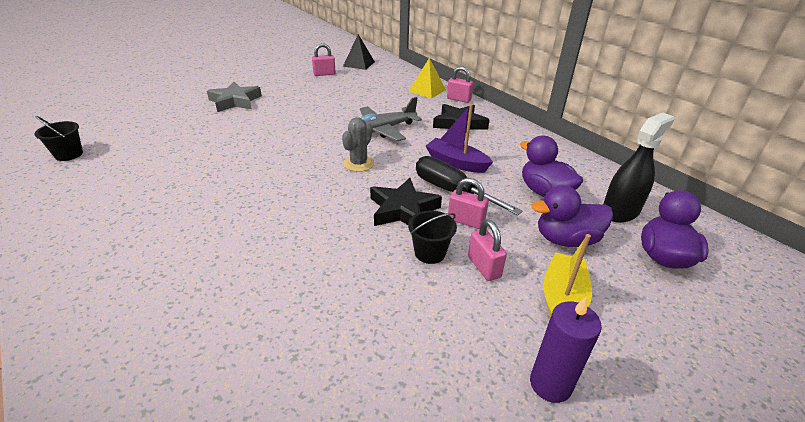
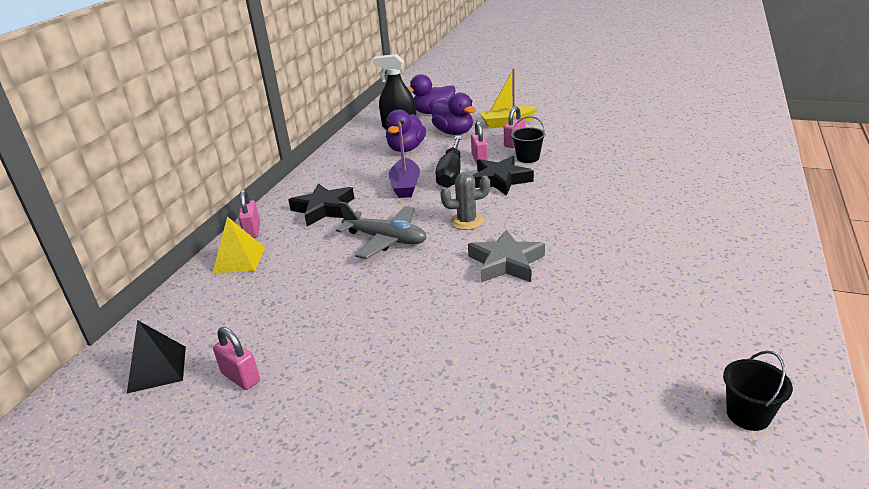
camera: 120 degrees left, 5 degrees down
grey star [207,82,262,112] -> grey star moved to [468,229,545,282]
purple candle [530,297,602,403] -> none

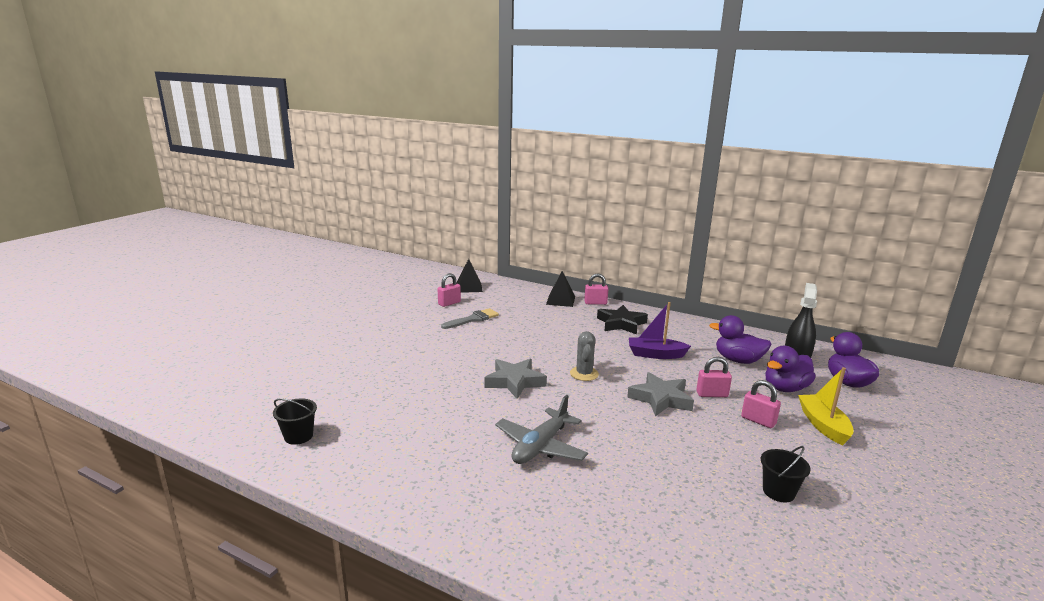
camera: 95 degrees right, 10 degrees down
yellow pyramid [213,217,265,273] -> black pyramid [546,271,575,307]
grey plane [336,202,427,259] -> grey plane moved to [495,395,588,464]
black screwdriver [435,136,462,188] -> none
black star [473,156,534,196] -> grey star [627,372,694,416]
black bucket [511,116,546,163] -> black bucket moved to [761,446,811,502]
none -> grey brush [441,308,499,329]

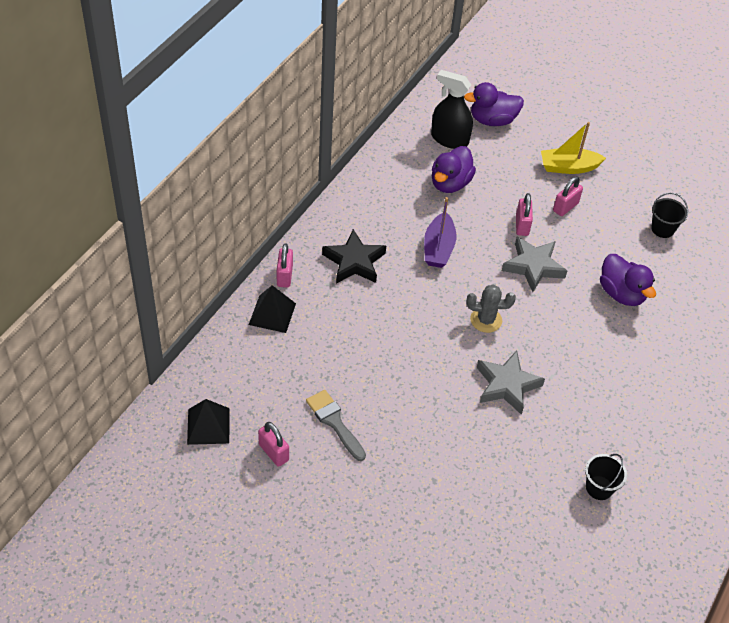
camera: 90 degrees left, 30 degrees up
black bucket [273,398,317,445] -> black bucket moved to [585,454,627,500]
grey plane [495,395,588,464] -> none
purple duck [766,346,816,392] -> purple duck moved to [600,254,656,306]

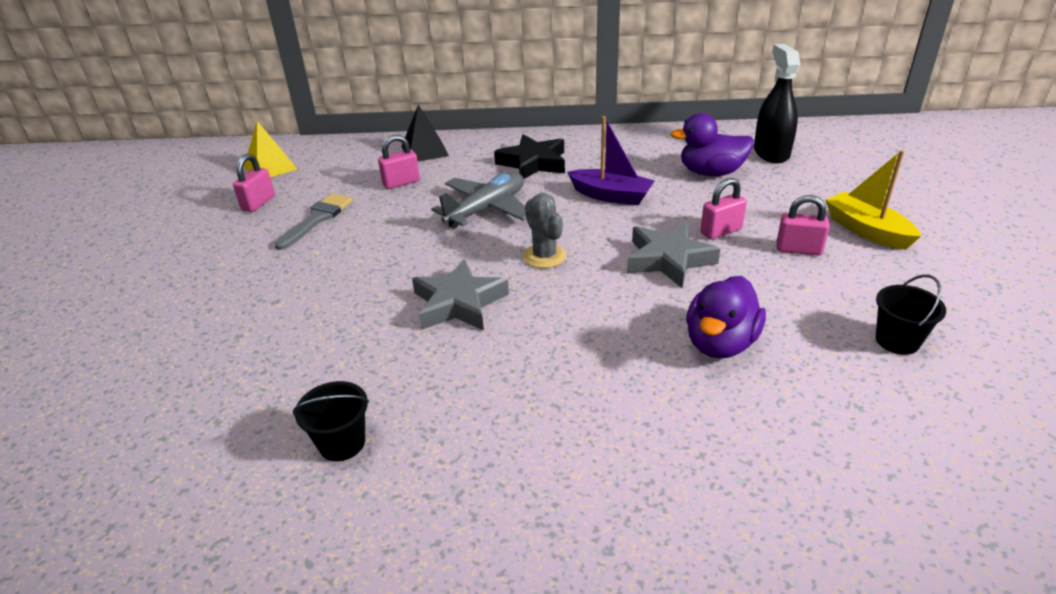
camera: 65 degrees right, 15 degrees down
black pyramid [187,399,230,445] -> yellow pyramid [244,121,297,177]
pink padlock [277,244,293,288] -> pink padlock moved to [378,135,420,189]
purple boat [424,197,456,268] -> purple boat turned 135 degrees counterclockwise [568,116,655,205]
purple duck [464,82,524,126] -> none
none -> grey plane [431,173,527,229]

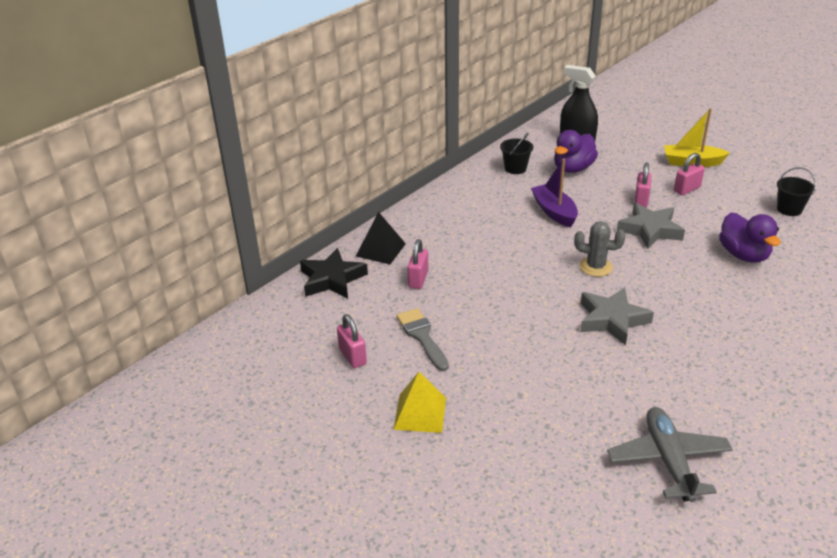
camera: 50 degrees left, 0 degrees up
yellow pyramid [244,121,297,177] -> yellow pyramid moved to [393,372,446,433]
black bucket [293,381,369,461] -> black bucket moved to [500,133,533,174]
grey plane [431,173,527,229] -> grey plane moved to [607,407,733,502]
black star [494,134,565,179] -> black star moved to [300,248,368,299]
purple boat [568,116,655,205] -> purple boat turned 90 degrees counterclockwise [531,159,578,227]

